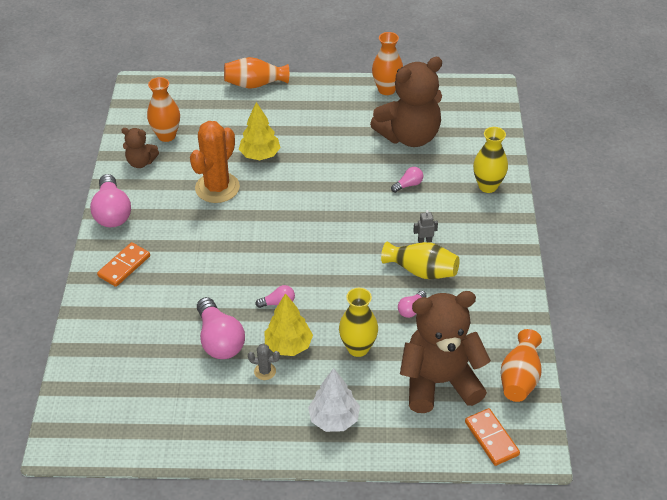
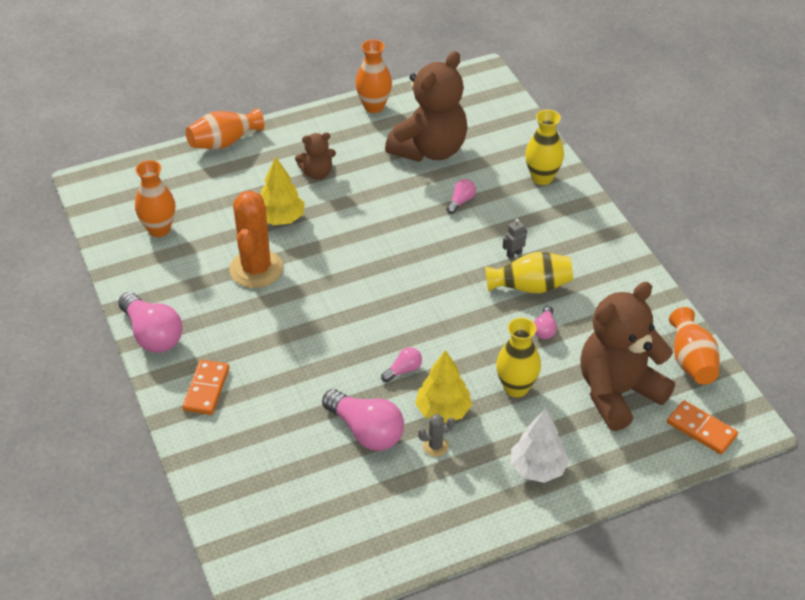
camera: 25 degrees left, 0 degrees up
brown teddy bear [121,128,159,168] -> brown teddy bear moved to [295,132,336,180]

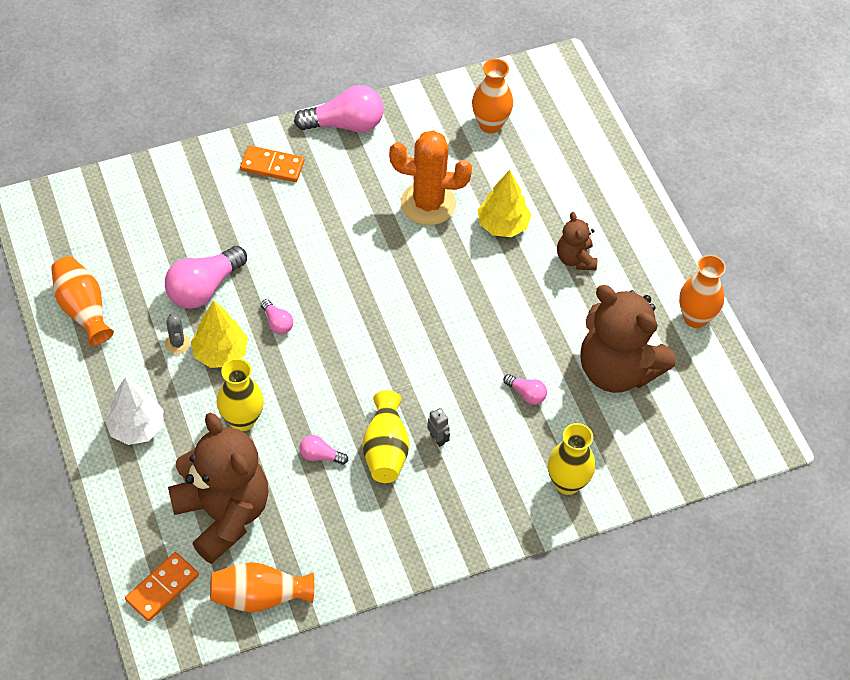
camera: 90 degrees right, 10 degrees up
pink light bulb [118,292,183,353] -> pink light bulb turned 150 degrees counterclockwise [294,85,384,132]
orange vase [186,108,265,149] -> orange vase moved to [51,256,114,346]

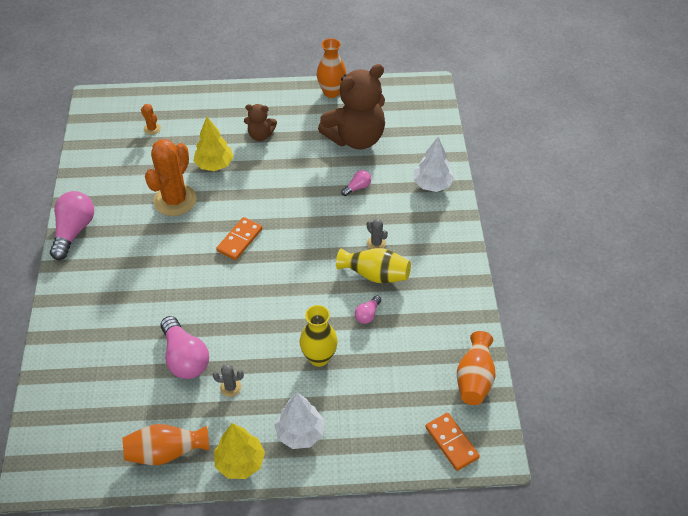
camera: 70 degrees left, 5 degrees down
brown teddy bear [168,413,268,564] -> none
yellow tree [191,301,248,368] -> yellow tree moved to [214,423,265,479]
orange domino [240,145,305,182] -> orange domino moved to [216,217,262,260]
pink light bulb [261,299,293,334] -> none
grey robot [427,408,450,447] -> grey cactus [367,219,388,249]
orange vase [472,59,513,134] -> none
yellow vase [548,423,595,495] -> white tree [414,137,454,192]
none -> orange cactus [141,104,161,135]

